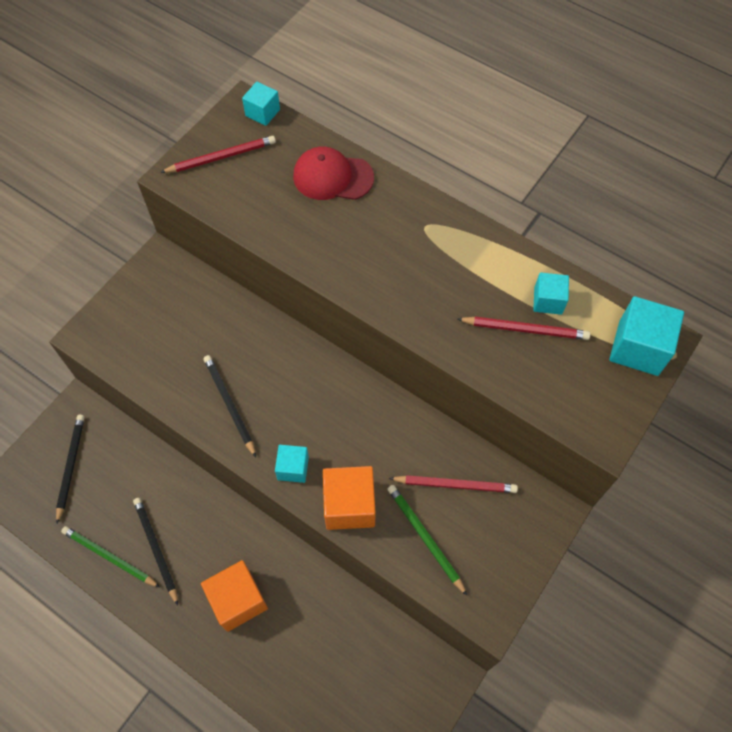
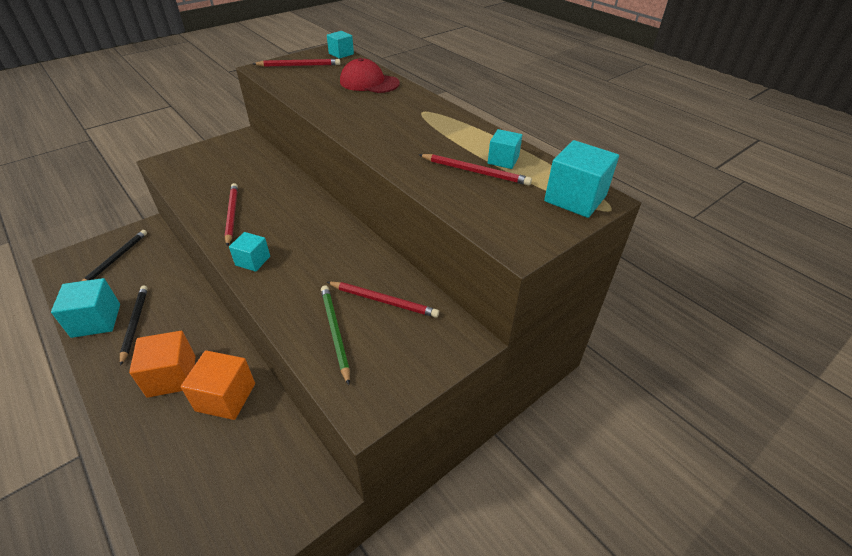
camera: 15 degrees right, 20 degrees down
green pencil [61,526,160,587] -> turquoise cube [51,278,120,338]
black pencil [204,355,256,457] -> red pencil [225,183,238,247]
orange cube [323,466,376,530] -> orange cube moved to [181,350,255,420]

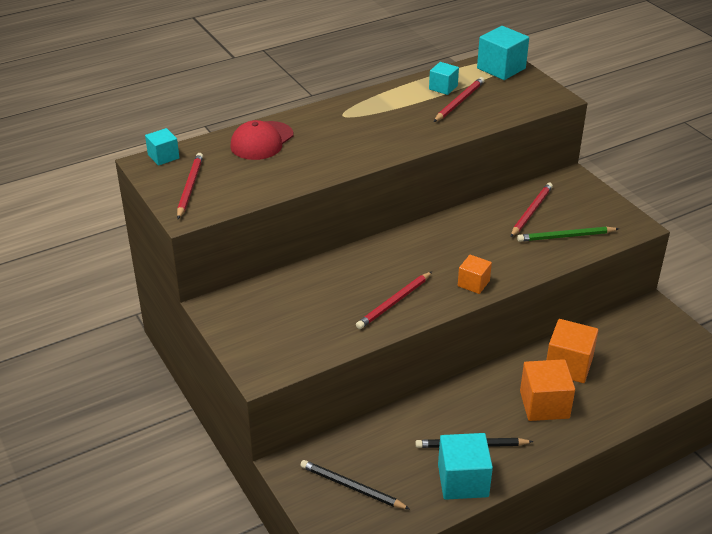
camera: 80 degrees left, 5 degrees down
red pencil [225,183,238,247] -> red pencil turned 45 degrees counterclockwise [356,272,432,329]
turquoise cube [229,232,270,272] -> orange cube [458,255,492,294]

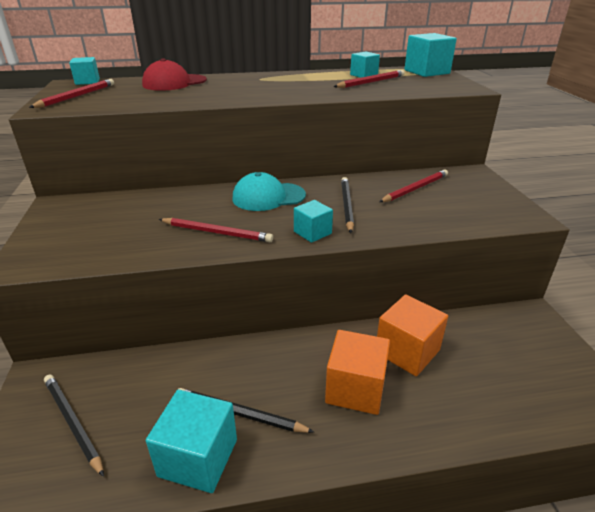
camera: 20 degrees right, 5 degrees down
red pencil [356,272,432,329] -> red pencil turned 135 degrees counterclockwise [159,218,273,242]
orange cube [458,255,492,294] -> turquoise cube [294,200,333,243]
green pencil [517,227,619,242] -> none
none -> turquoise cap [232,172,306,211]
none -> black pencil [341,177,354,233]

